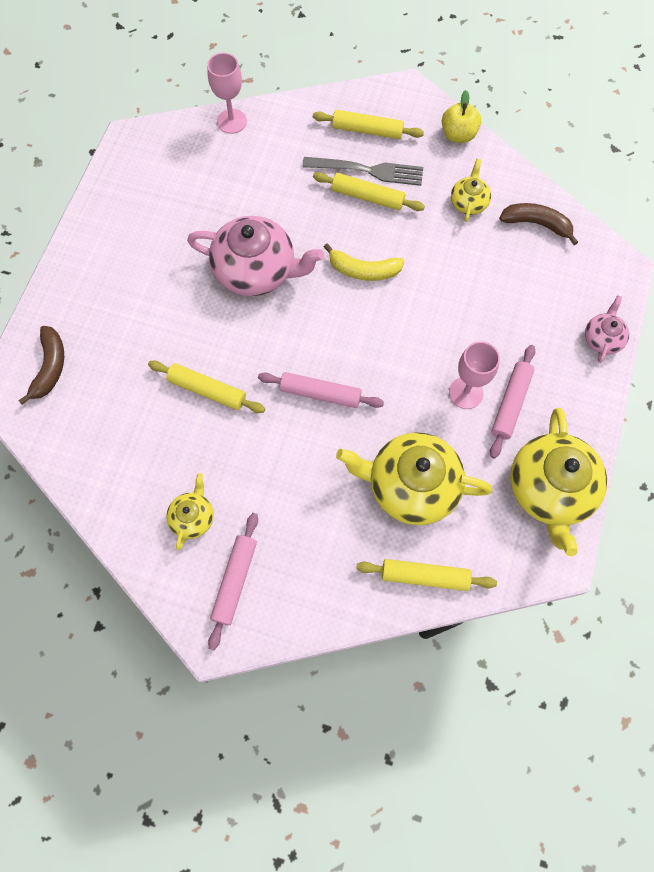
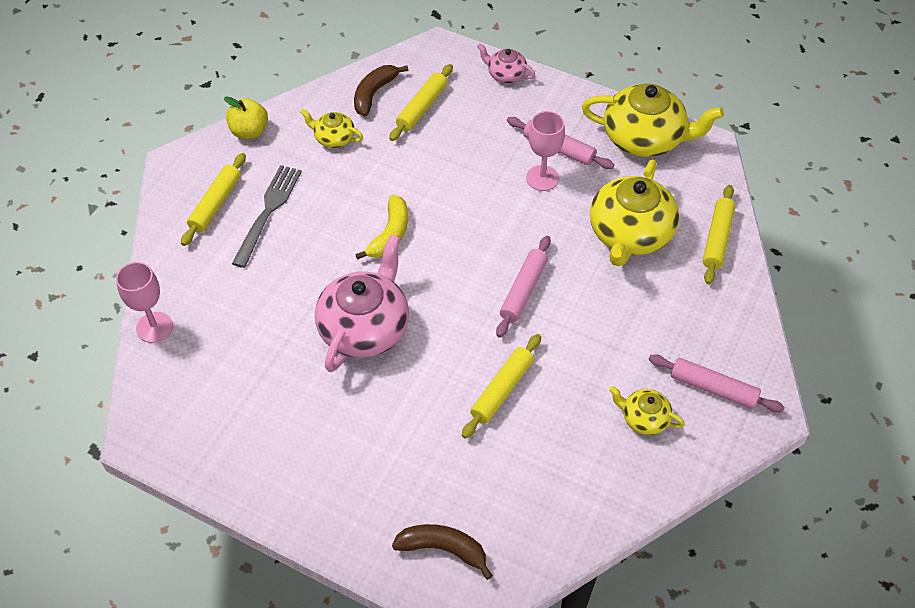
camera: 80 degrees left, 15 degrees down
yellow rolling pin [313,172,425,211] -> yellow rolling pin moved to [389,64,453,141]

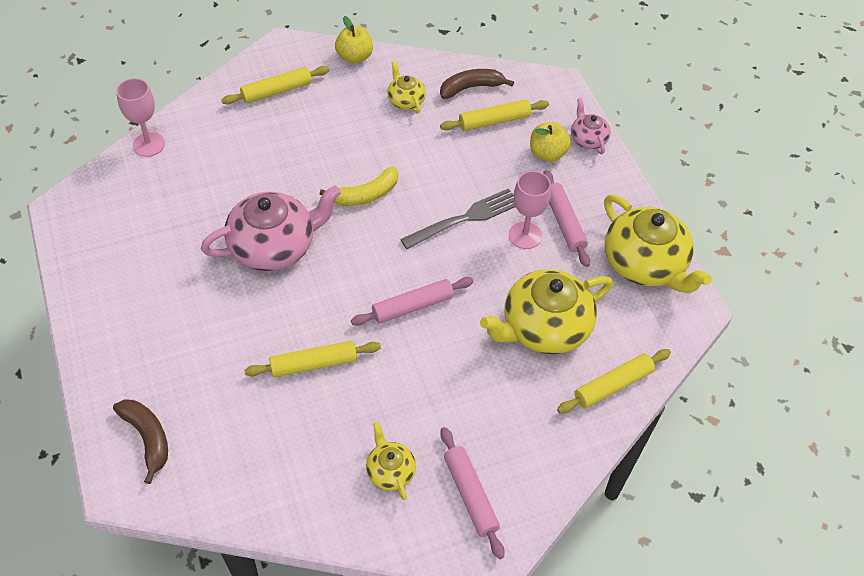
camera: 40 degrees right, 0 degrees up
grey fork [232,165,302,268] -> grey fork moved to [400,188,515,249]
none -> yellow apple [530,122,571,162]

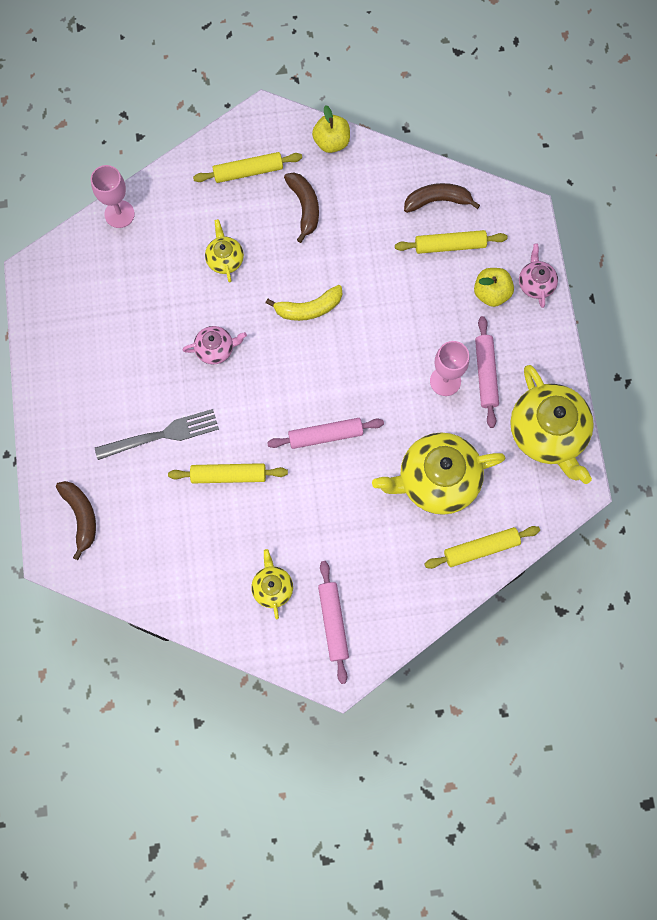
camera: 15 degrees right, 20 degrees up
pink teapot [201,185,341,271] -> pink teapot [182,326,247,364], size x0.50
yellow teapot [387,61,426,113] -> yellow teapot moved to [205,219,244,282]
grey fork [400,188,515,249] -> grey fork moved to [95,409,219,460]
none -> brown banana [284,172,319,243]

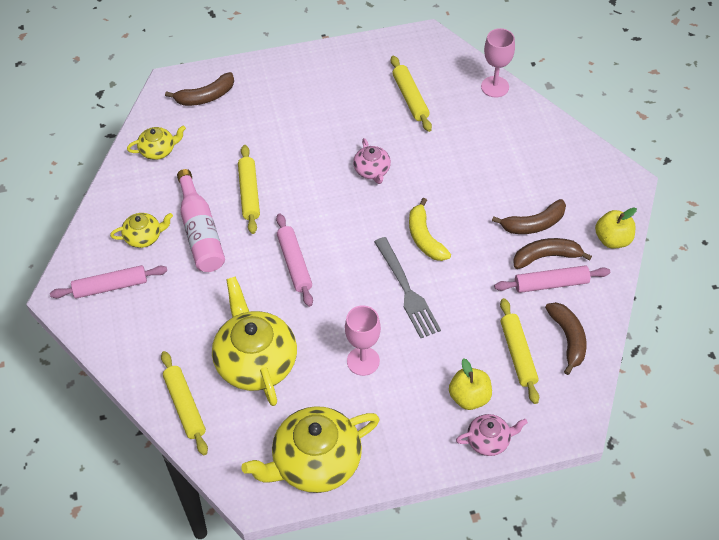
camera: 85 degrees right, 20 degrees down
grey fork [95,409,219,460] -> grey fork moved to [374,237,441,338]
yellow rolling pin [193,152,302,183] -> yellow rolling pin moved to [391,56,432,132]
yellow teapot [205,219,244,282] -> yellow teapot moved to [127,125,186,160]
pink rolling pin [475,316,499,428] -> pink rolling pin moved to [494,265,610,293]
none -> pink bottle [177,169,225,272]
none -> brown banana [513,238,592,269]

